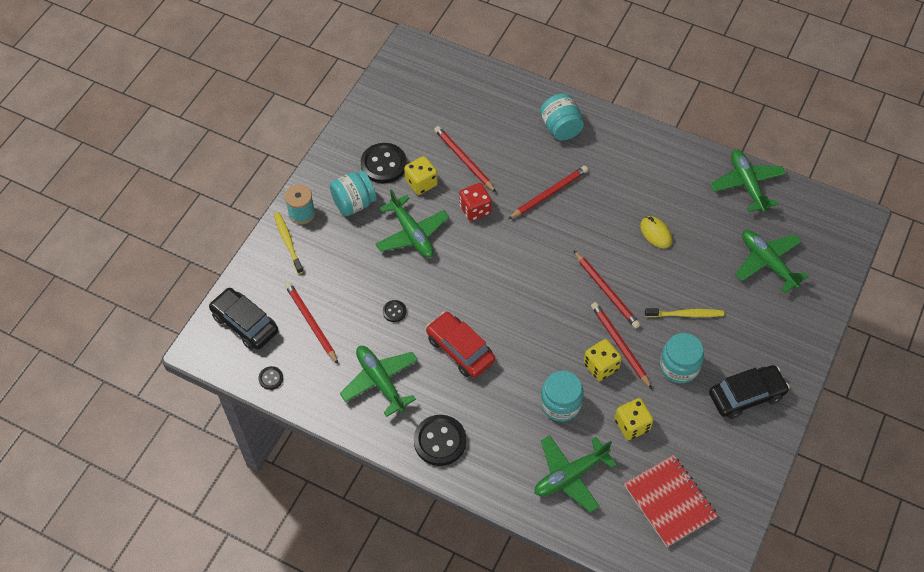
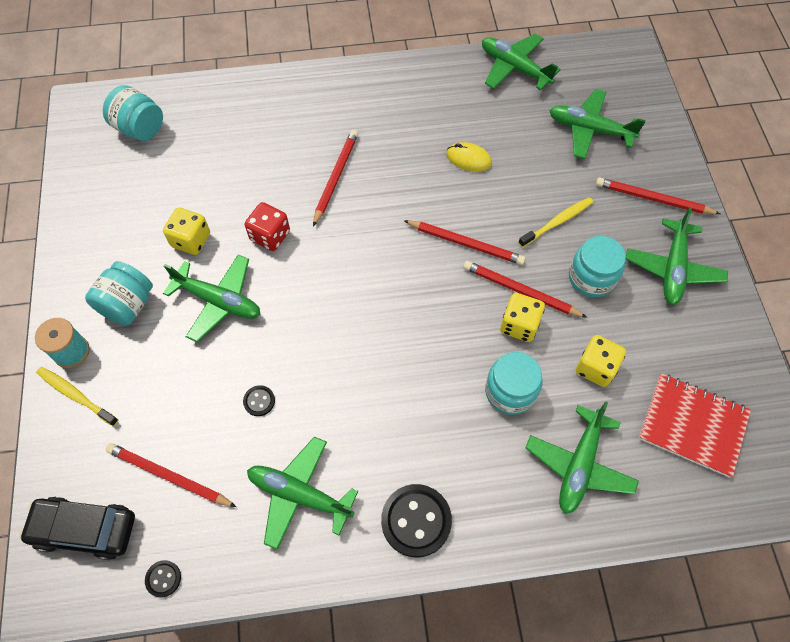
camera: 35 degrees left, 5 degrees up
black button [361,143,407,183] -> none
red car [426,312,495,378] -> none
red pencil [434,126,496,192] -> red pencil moved to [596,177,720,214]
turquoise jar [540,93,584,141] -> turquoise jar moved to [103,85,163,141]
black car [709,365,790,419] -> green plane [626,208,728,305]

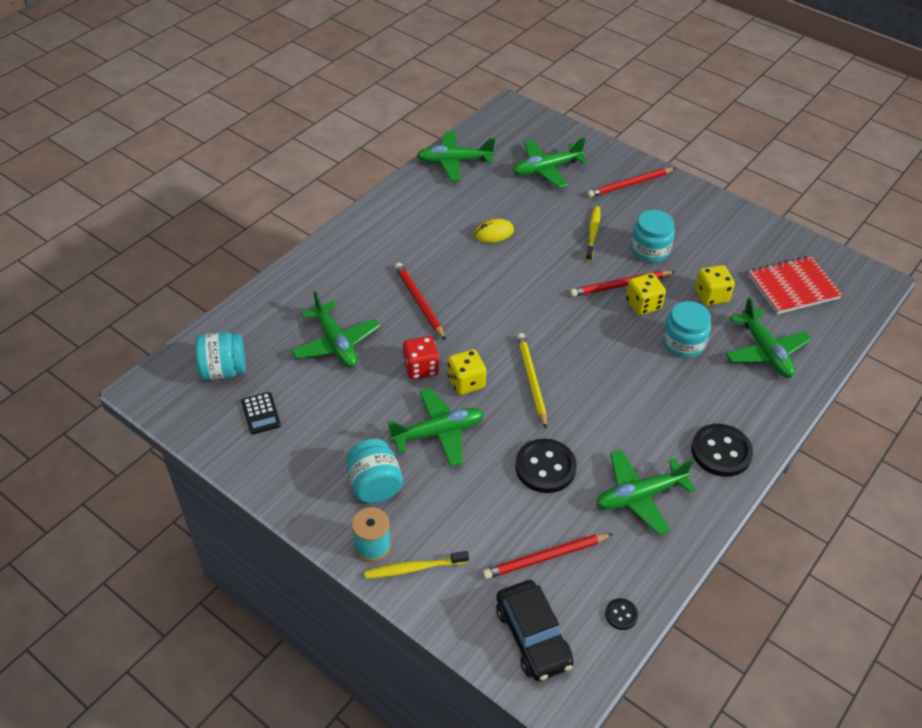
camera: 45 degrees left, 15 degrees down
black car [19,497,135,560] -> black car turned 75 degrees counterclockwise [496,580,574,681]
yellow dice [163,207,210,255] -> yellow dice moved to [448,349,486,395]
black button [243,385,275,416] -> black button [515,438,577,493], size x2.08
red pencil [404,220,526,265] -> none
green plane [626,208,728,305] -> green plane moved to [291,291,380,368]
none -> black calculator [241,392,281,435]
none -> yellow pencil [517,333,547,428]

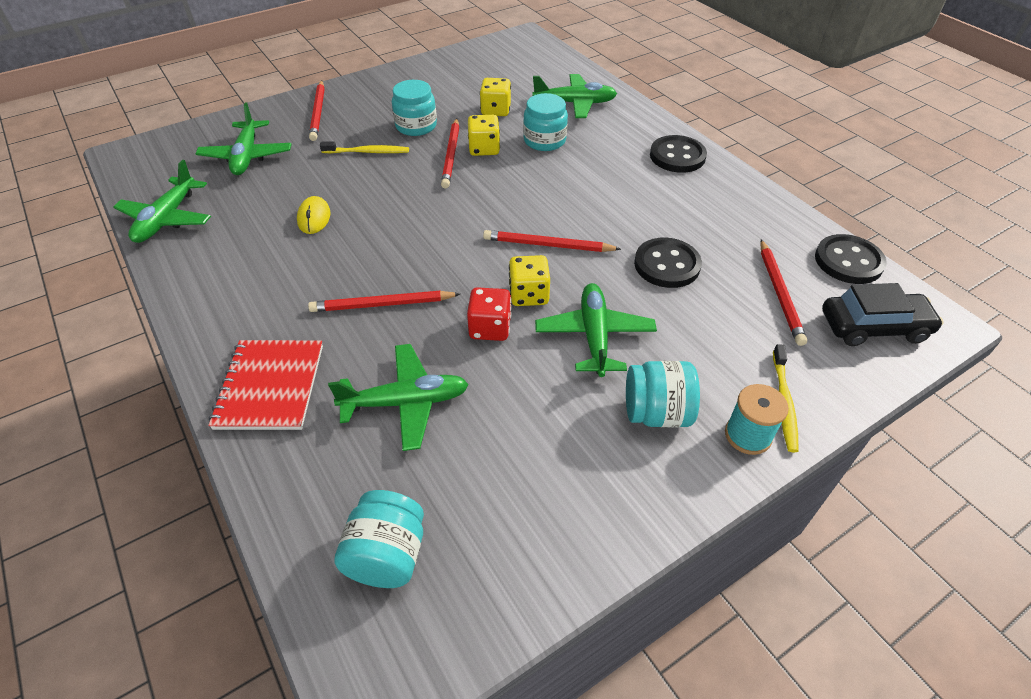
camera: 70 degrees left, 0 degrees up
black calculator [241,392,281,435] -> none
yellow pencil [517,333,547,428] -> red pencil [483,230,621,252]
yellow toothbrush [585,206,600,261] -> yellow toothbrush turned 150 degrees clockwise [320,142,409,153]
green plane [596,449,695,535] -> none
black button [605,598,638,630] -> black button [815,234,887,284], size x2.08
red notebook [748,256,842,314] -> red notebook moved to [208,340,323,430]

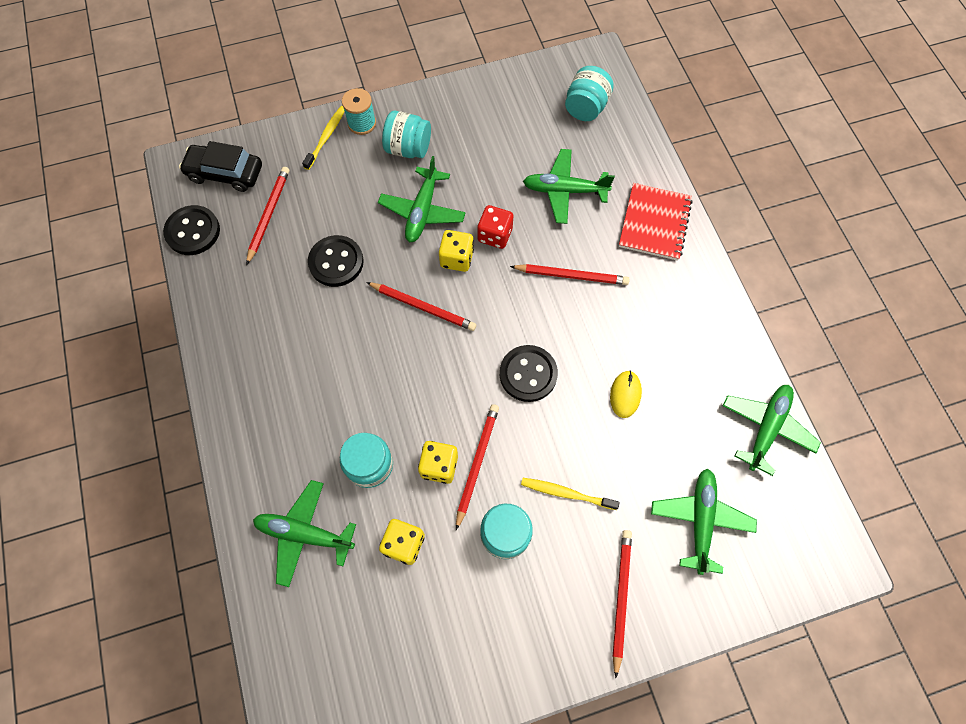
camera: 165 degrees left, 20 degrees up
black button [650,135,707,173] -> black button moved to [500,345,558,402]

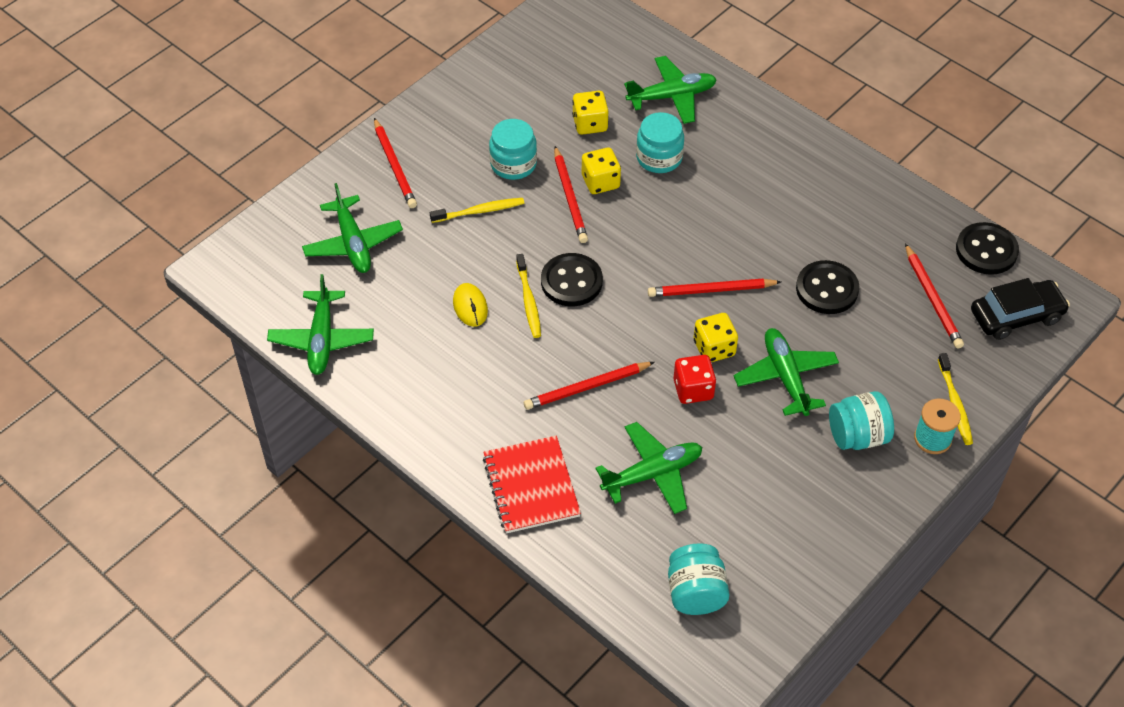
camera: 150 degrees right, 15 degrees down
none -> yellow toothbrush [516,254,541,338]

